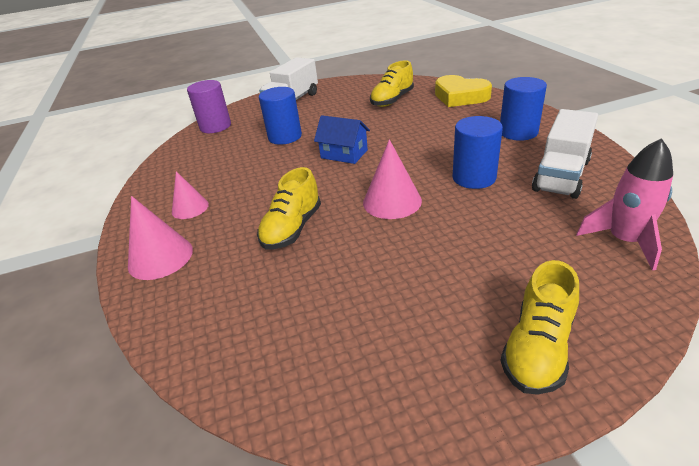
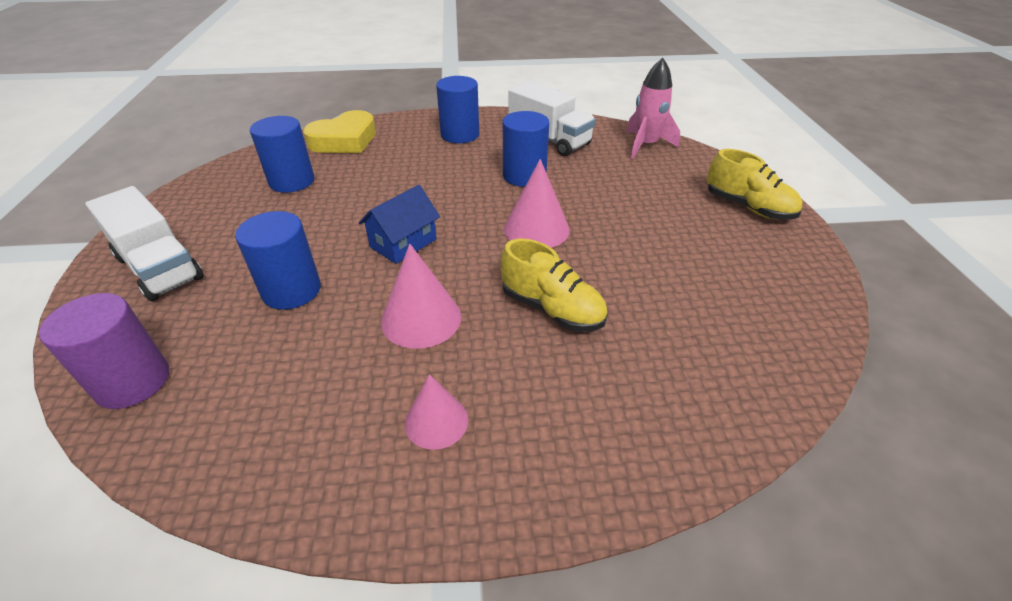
camera: 80 degrees left, 5 degrees up
pink cone [128,196,193,280] -> pink cone moved to [381,244,461,349]
yellow shoe [370,60,414,107] -> blue cylinder [250,116,314,193]

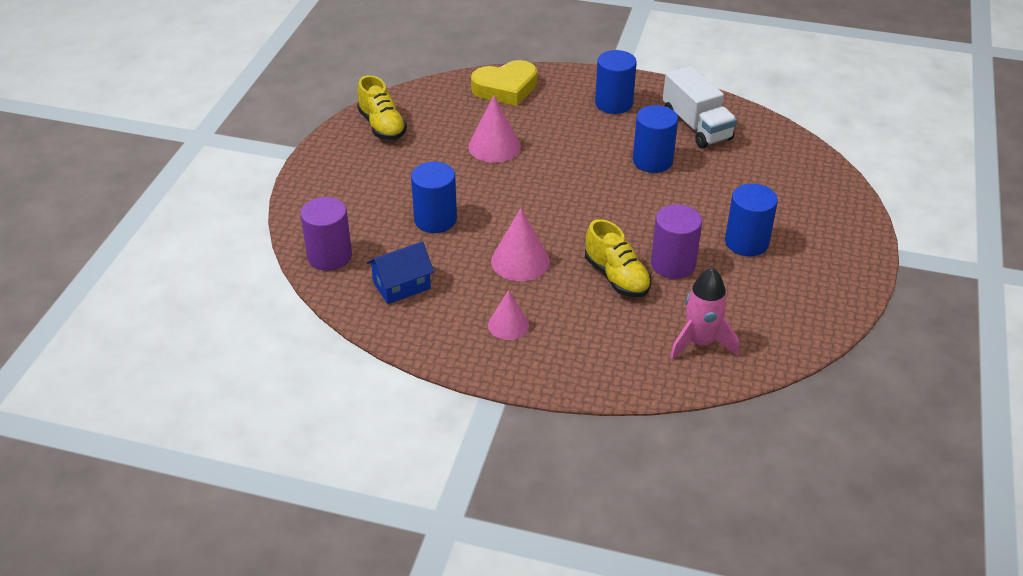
camera: 20 degrees right, 0 degrees up
white truck [85,186,204,301] -> none
blue cylinder [250,116,314,193] -> blue cylinder moved to [725,183,778,256]
blue house [359,185,440,264] -> blue house moved to [367,241,434,304]
pink cone [504,159,570,248] -> pink cone moved to [468,95,521,163]
pink rocket [626,58,680,159] -> pink rocket moved to [670,268,739,360]
yellow shoe [707,149,803,220] -> yellow shoe moved to [357,75,407,140]
none -> purple cylinder [651,204,702,279]

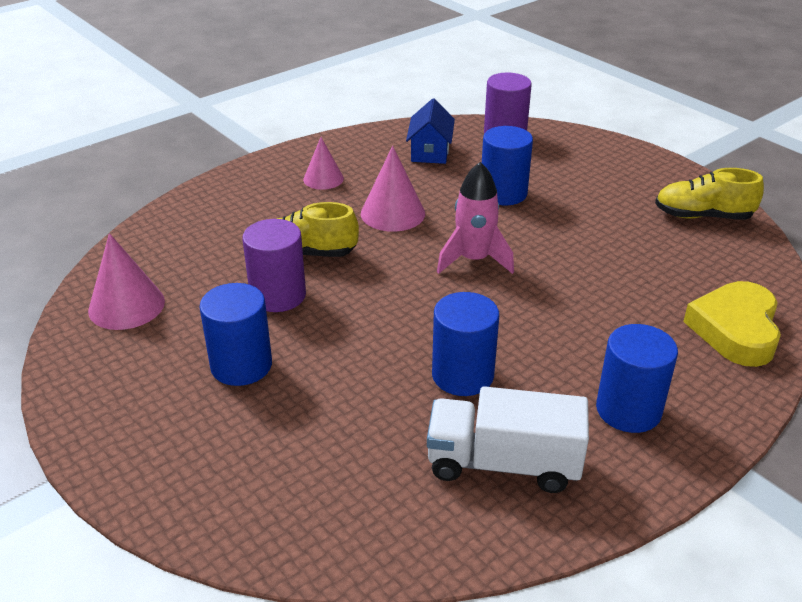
camera: 125 degrees right, 5 degrees down
pink cone [468,95,521,163] -> pink cone moved to [88,233,165,330]
pink rocket [670,268,739,360] -> pink rocket moved to [437,162,514,274]

